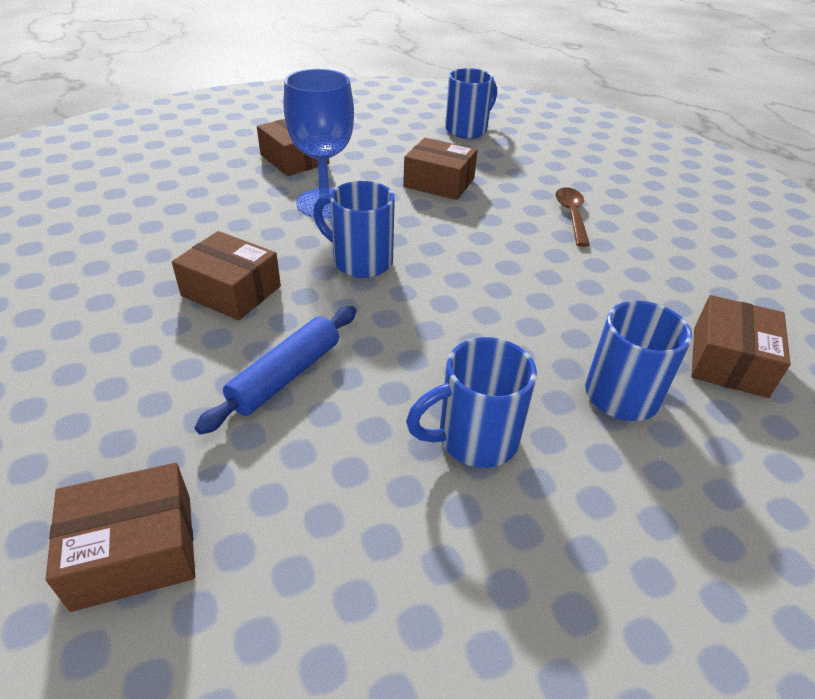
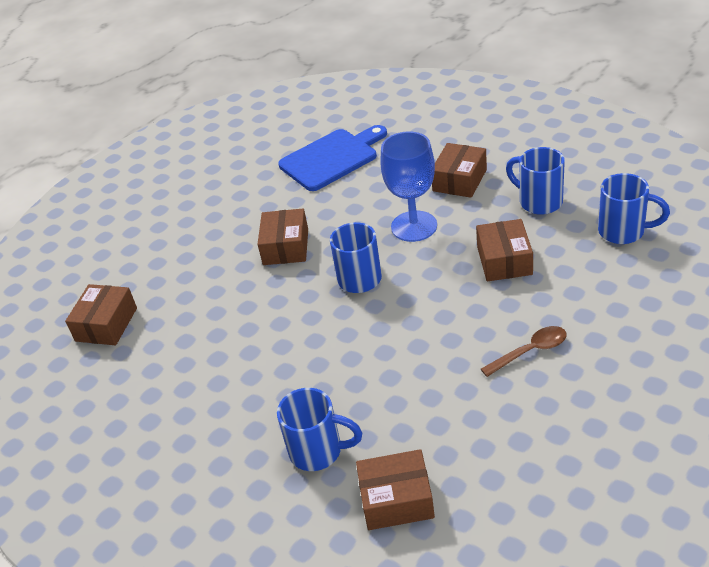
camera: 70 degrees right, 0 degrees up
brown box [46,463,195,612] -> brown box turned 60 degrees clockwise [65,284,137,345]
blue rolling pin [195,306,356,435] -> none
blue mug [406,337,537,468] -> blue mug moved to [506,147,565,215]
none -> blue cutting board [278,125,387,191]

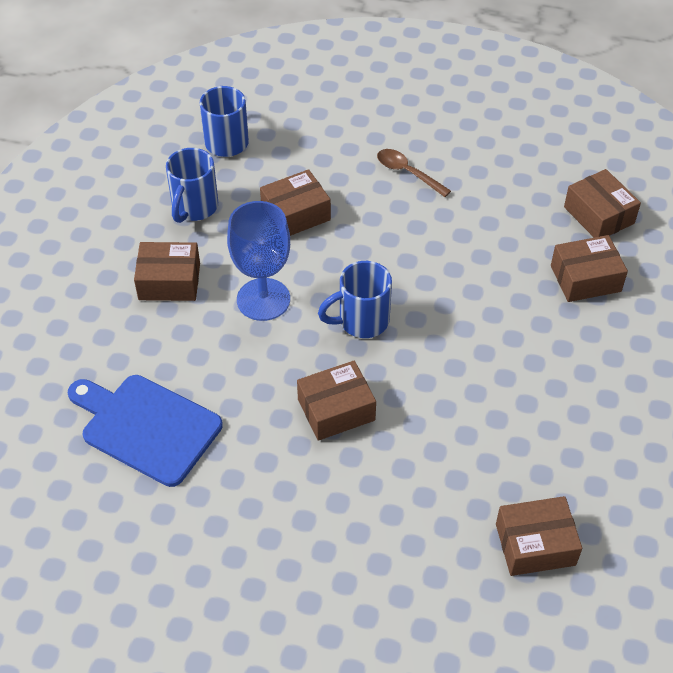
camera: 120 degrees left, 10 degrees up
blue mug [277,388,362,471] -> brown box [551,235,628,302]

